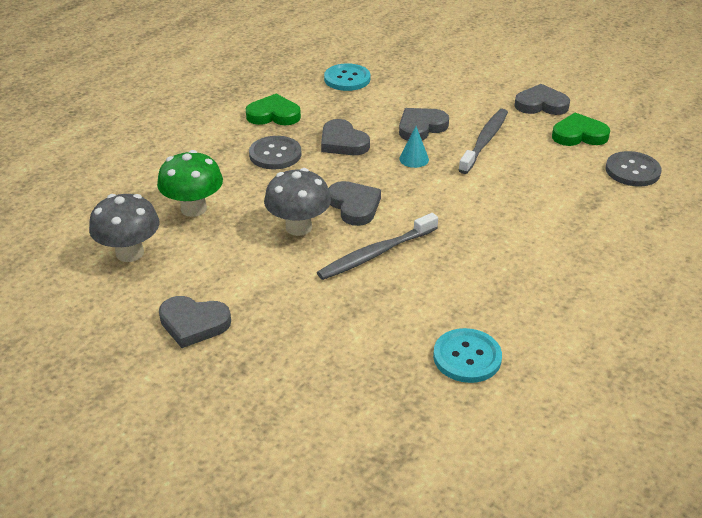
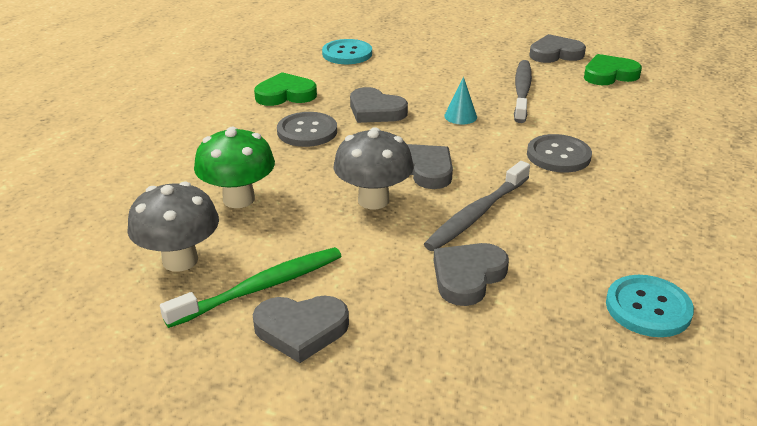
camera: 15 degrees left, 5 degrees down
grey heart [399,108,449,141] -> grey heart moved to [434,243,509,306]
grey button [606,151,661,186] -> grey button moved to [527,134,592,172]
none -> green toothbrush [160,247,341,328]

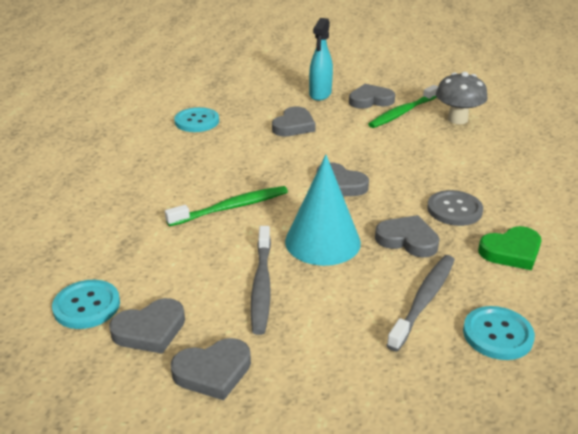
camera: 170 degrees right, 0 degrees up
green mushroom [194,127,275,208] -> none
grey mushroom [333,127,414,209] -> none
grey toothbrush [424,161,530,251] -> grey toothbrush moved to [386,255,455,351]
turquoise cone [444,77,477,125] -> turquoise cone [285,155,361,266], size x2.32
grey button [527,134,592,172] -> green toothbrush [165,186,288,226]
green heart [584,54,642,85] -> grey heart [109,298,185,354]
none -> turquoise button [52,280,120,329]
none -> turquoise spray bottle [309,18,333,101]

